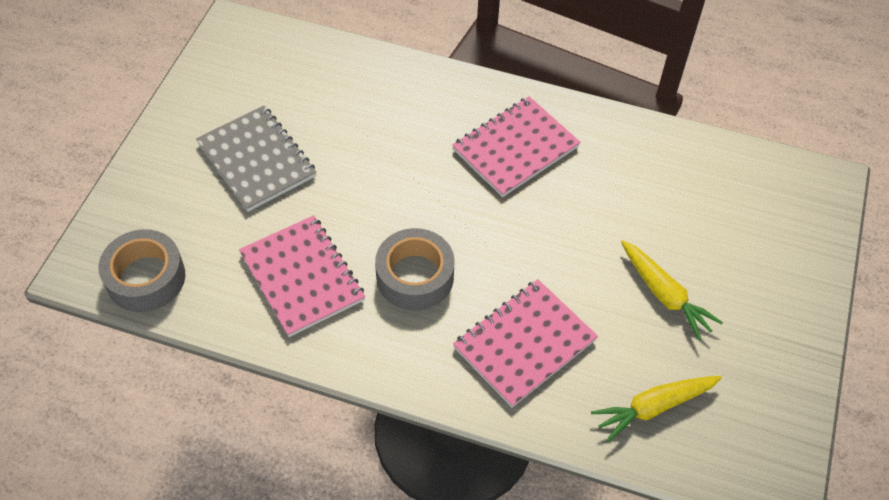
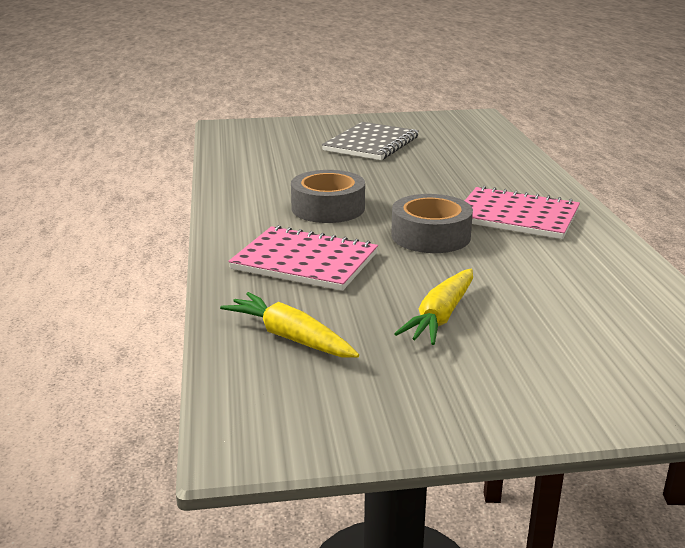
camera: 65 degrees right, 30 degrees down
grey tape [98,229,185,312] -> grey tape moved to [391,194,473,253]
pink notebook [239,215,365,337] -> none

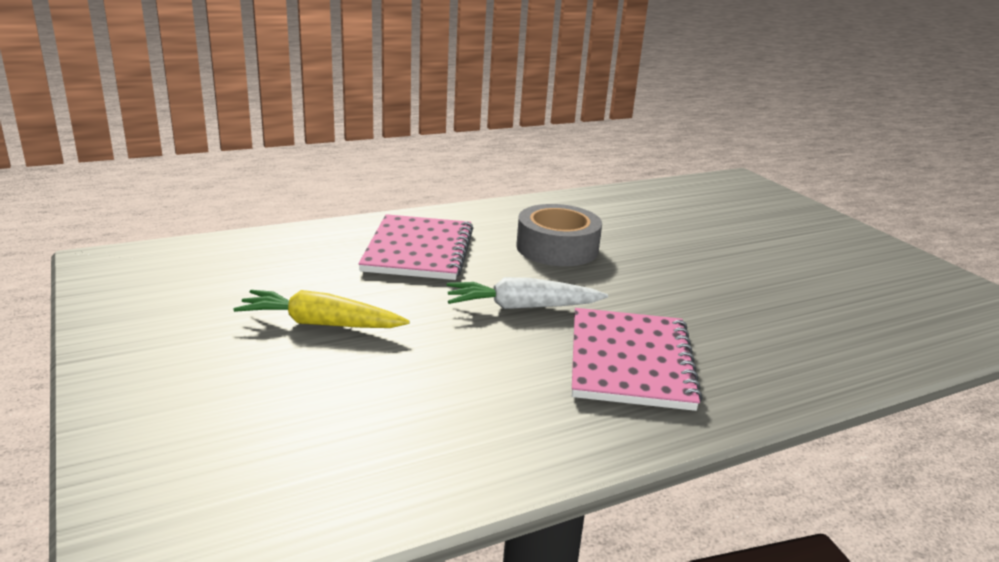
camera: 70 degrees right, 0 degrees up
yellow carrot [220,292,359,358] -> none
grey notebook [322,122,419,160] -> none
grey tape [391,194,473,253] -> white carrot [447,277,608,309]

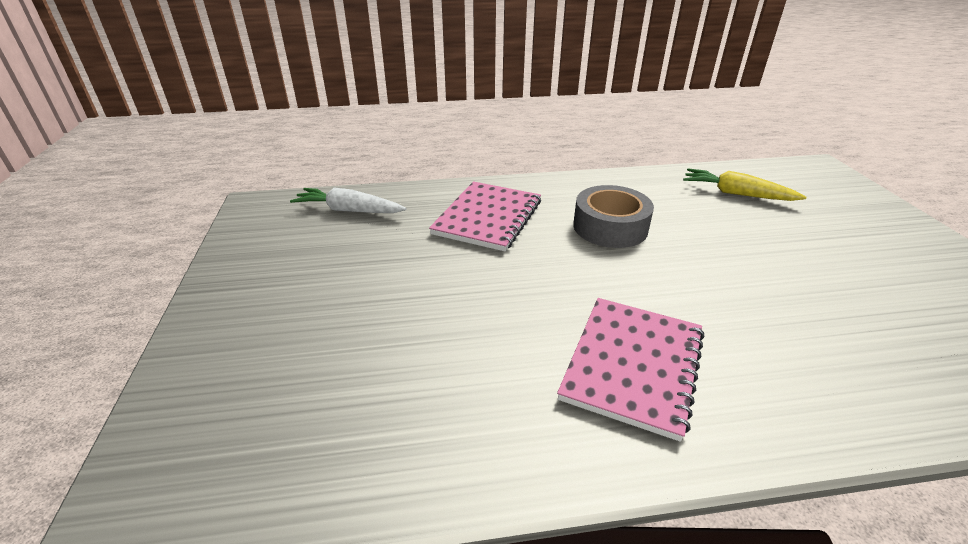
camera: 20 degrees right, 10 degrees up
yellow carrot [233,290,410,328] -> yellow carrot moved to [683,168,807,201]
white carrot [447,277,608,309] -> white carrot moved to [290,187,406,213]

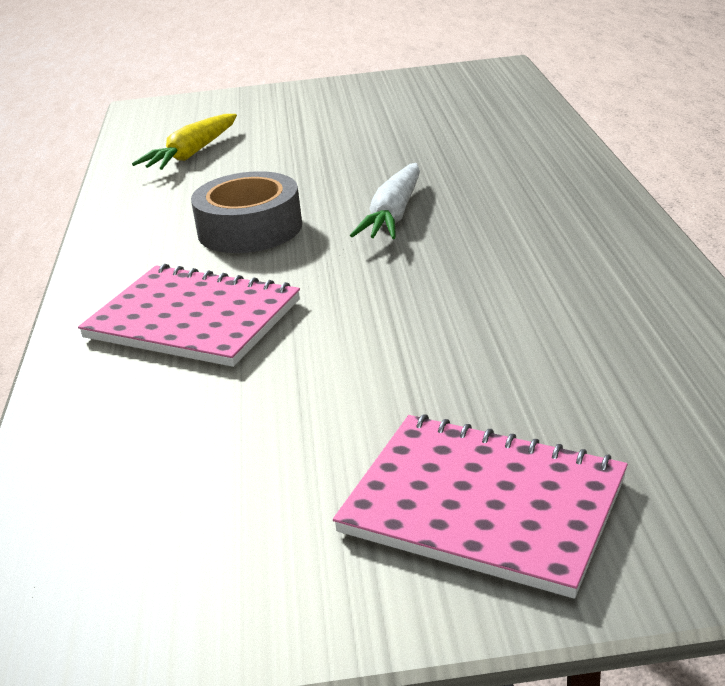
camera: 85 degrees left, 5 degrees down
white carrot [290,187,406,213] -> white carrot moved to [350,163,420,239]
pink notebook [557,298,704,442] -> pink notebook moved to [333,414,628,599]

